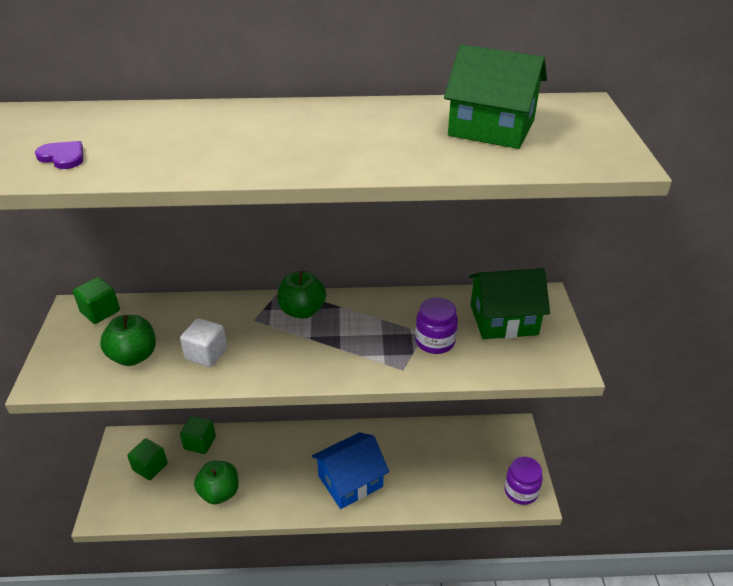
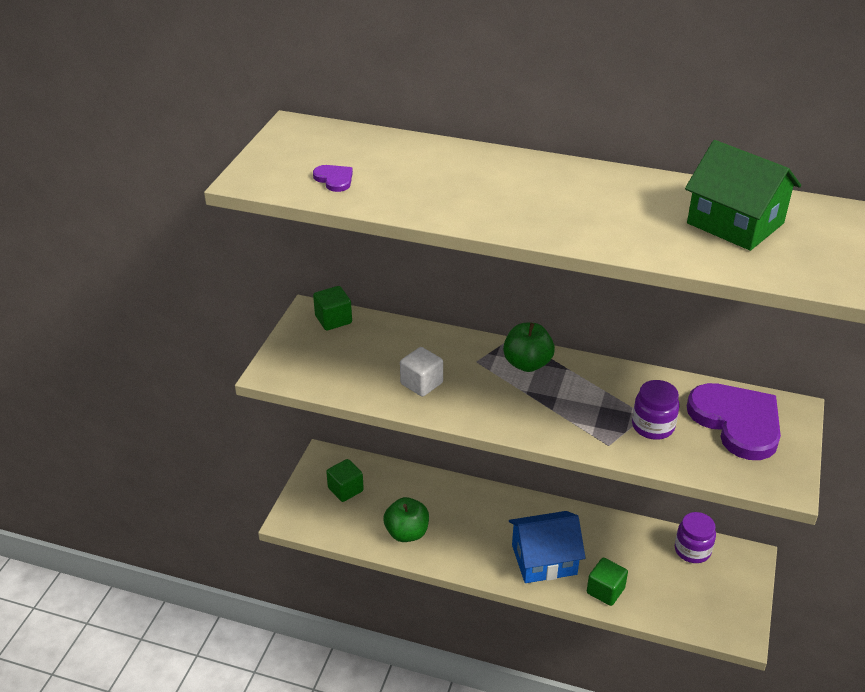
camera: 20 degrees right, 0 degrees up
green apple [100,315,156,366] -> none
green cube [180,416,216,454] -> green cube moved to [587,558,628,606]
green house [469,268,550,339] -> purple heart [687,383,781,460]
purple jar [504,457,543,505] -> purple jar moved to [675,512,716,563]

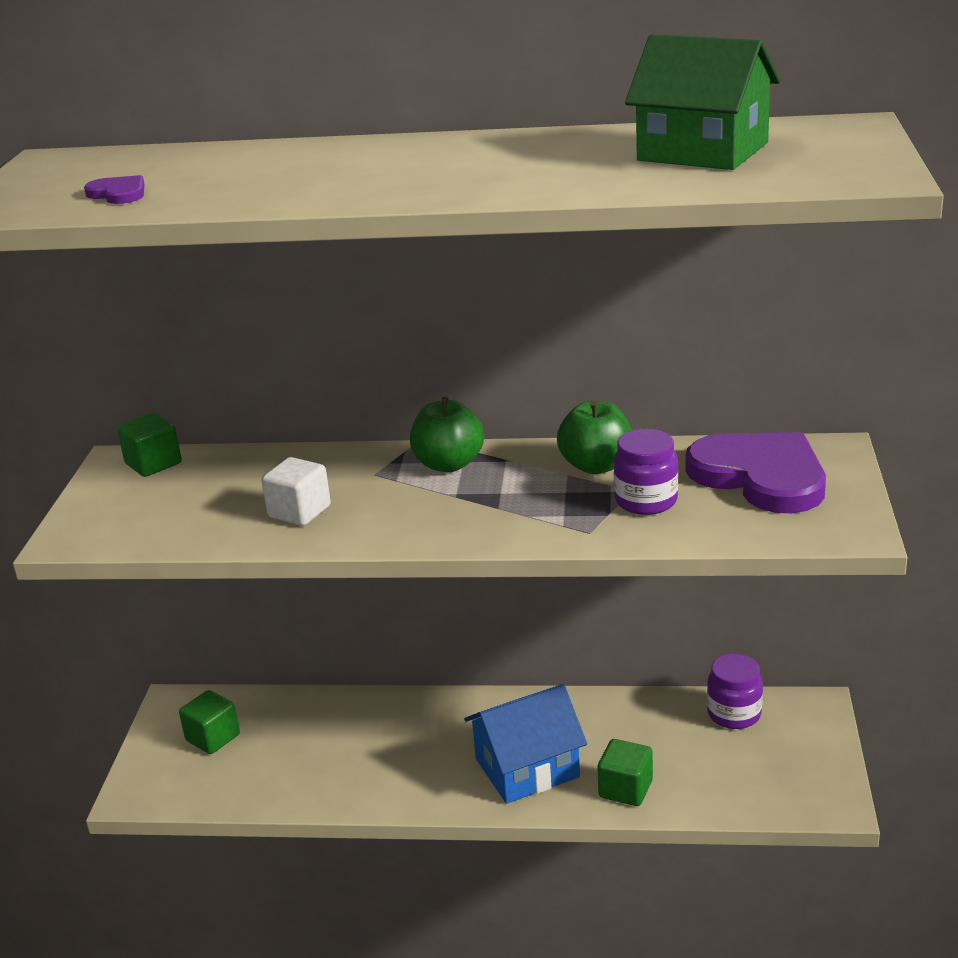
camera: 10 degrees left, 10 degrees down
green apple [383,497,429,542] -> green apple moved to [557,401,632,474]

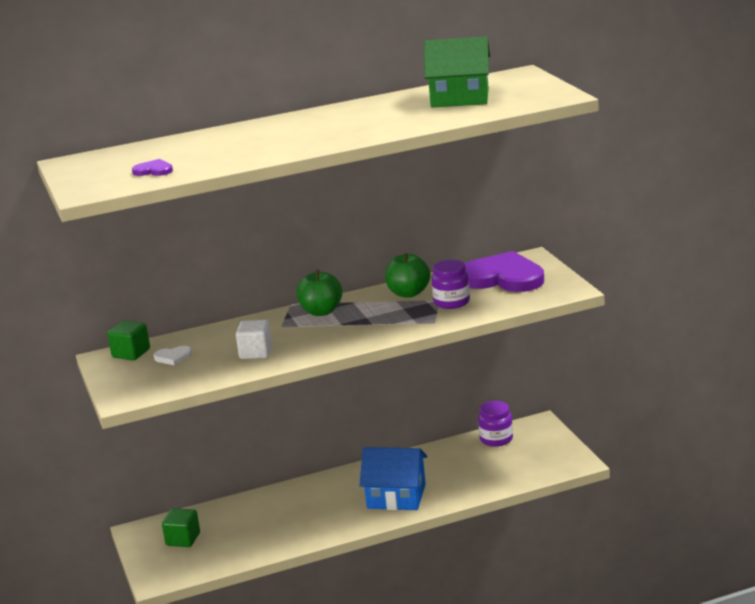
camera: 25 degrees left, 5 degrees down
blue house [464,684,587,804] -> blue house turned 60 degrees clockwise [359,447,427,510]
green cube [597,739,653,806] -> none
none -> white heart [154,346,192,365]

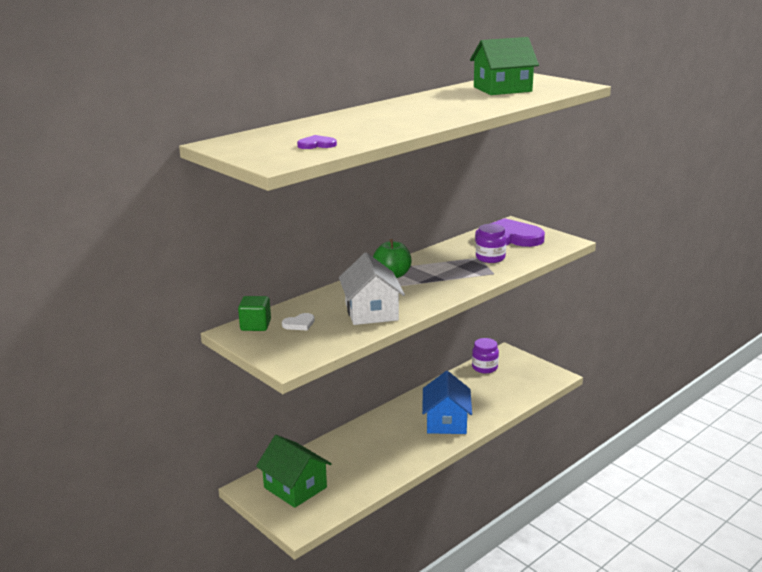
camera: 25 degrees left, 0 degrees up
green cube [162,508,200,547] -> green house [256,435,332,508]
white cube [236,320,272,359] -> white house [339,252,405,325]
blue house [359,447,427,510] -> blue house turned 75 degrees counterclockwise [422,371,472,434]
green apple [385,253,430,298] -> none

